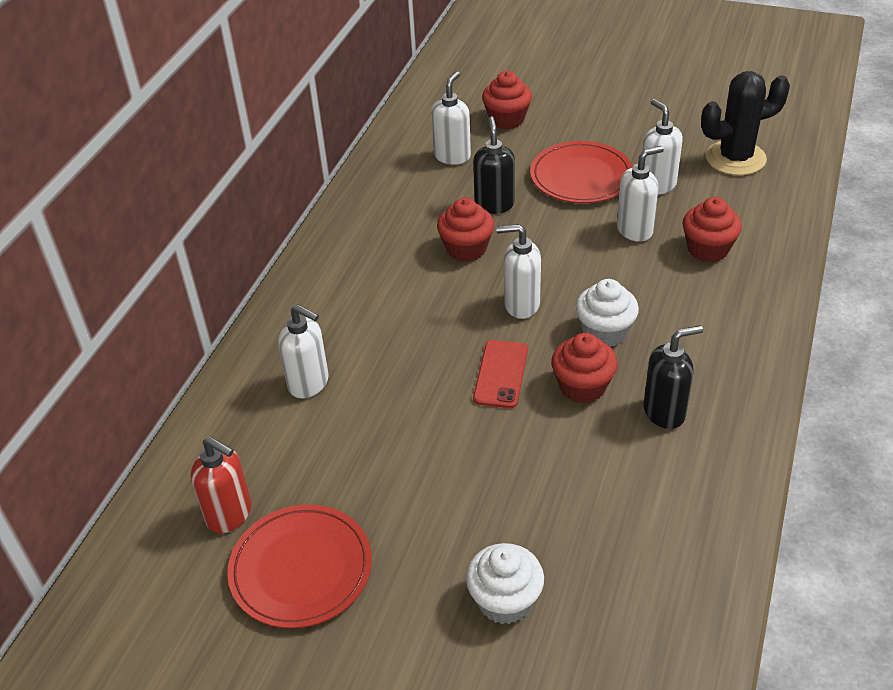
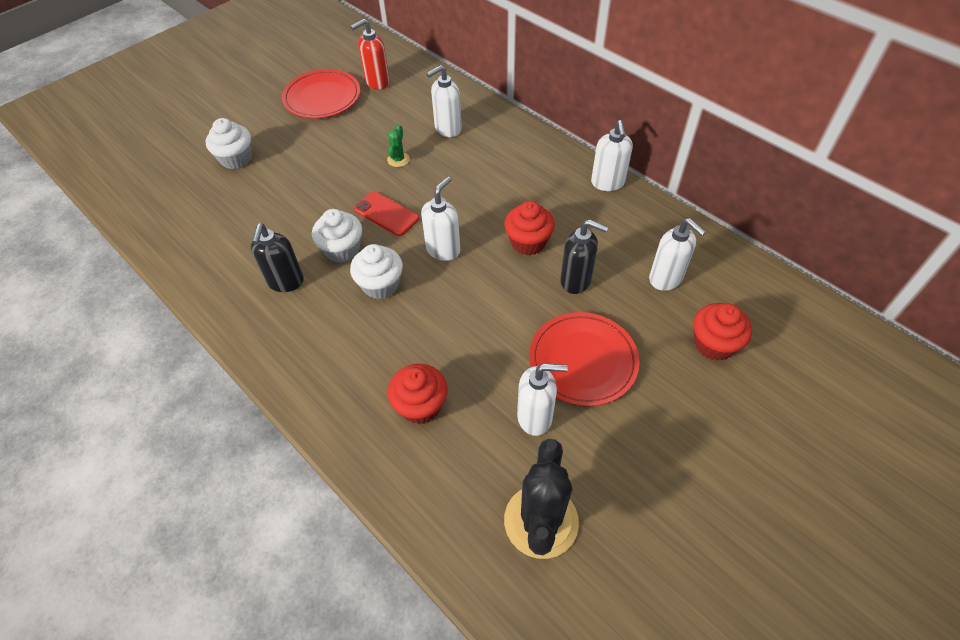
camera: 115 degrees right, 10 degrees up
red cupcake [551,333,618,404] -> white cupcake [312,209,362,263]
white soap dispenser [617,146,664,242] -> white soap dispenser moved to [591,120,633,191]
none -> green cactus [387,124,410,167]

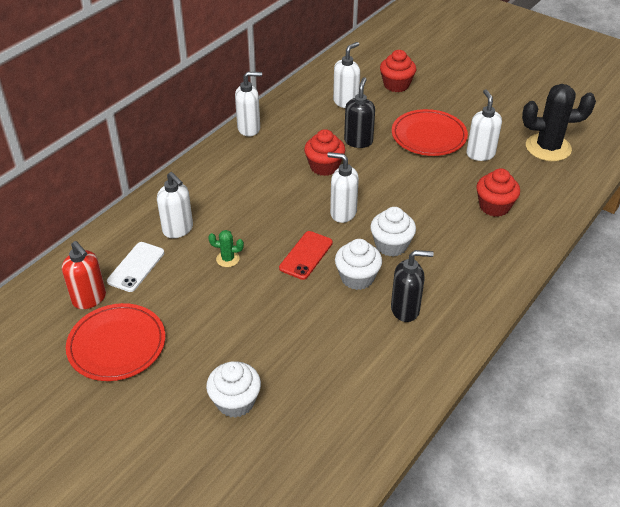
camera: 100 degrees left, 10 degrees down
none -> white phone [107,242,164,292]

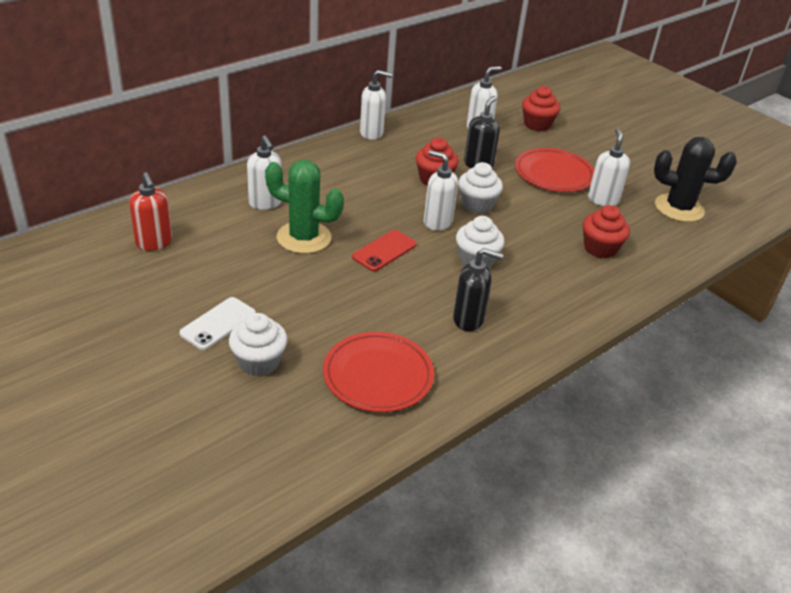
camera: 10 degrees right, 5 degrees down
red plate [66,303,165,381] -> red plate moved to [323,332,434,412]
white phone [107,242,164,292] -> white phone moved to [179,297,256,350]
green cactus [208,230,244,267] -> green cactus [265,160,344,254], size x2.23
white cupcake [335,239,382,290] -> white cupcake moved to [458,162,503,214]

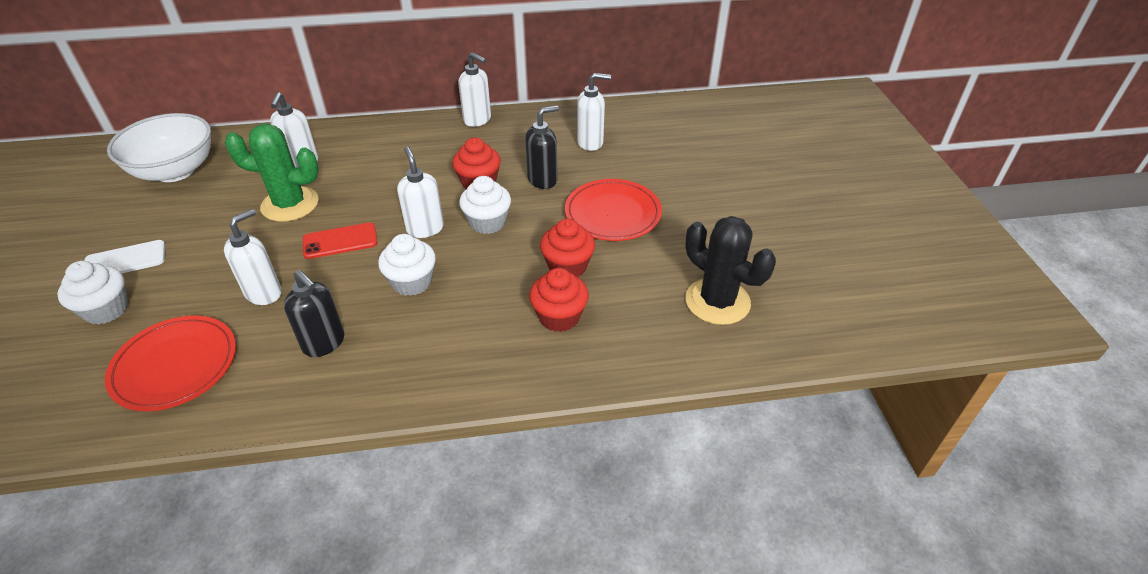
camera: 35 degrees right, 5 degrees up
red soap dispenser [129,172,172,251] -> white bowl [107,113,211,182]
green cactus [265,160,344,254] -> green cactus turned 45 degrees counterclockwise [225,124,319,222]
red cupcake [522,86,560,131] -> red cupcake moved to [540,219,595,277]
white soap dispenser [588,128,630,206] -> white soap dispenser moved to [224,209,282,305]

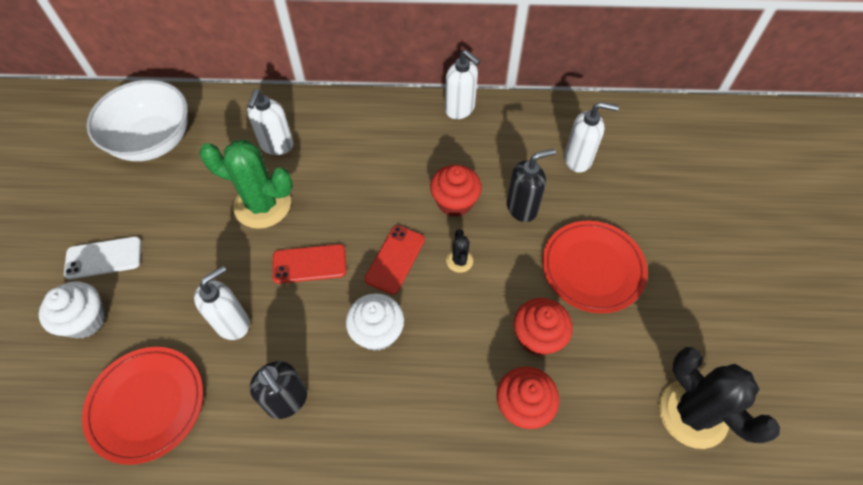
camera: 10 degrees right, 15 degrees up
white soap dispenser [397,147,444,238] -> red phone [365,225,425,294]
white cupcake [459,176,511,234] -> black cactus [446,229,473,273]

